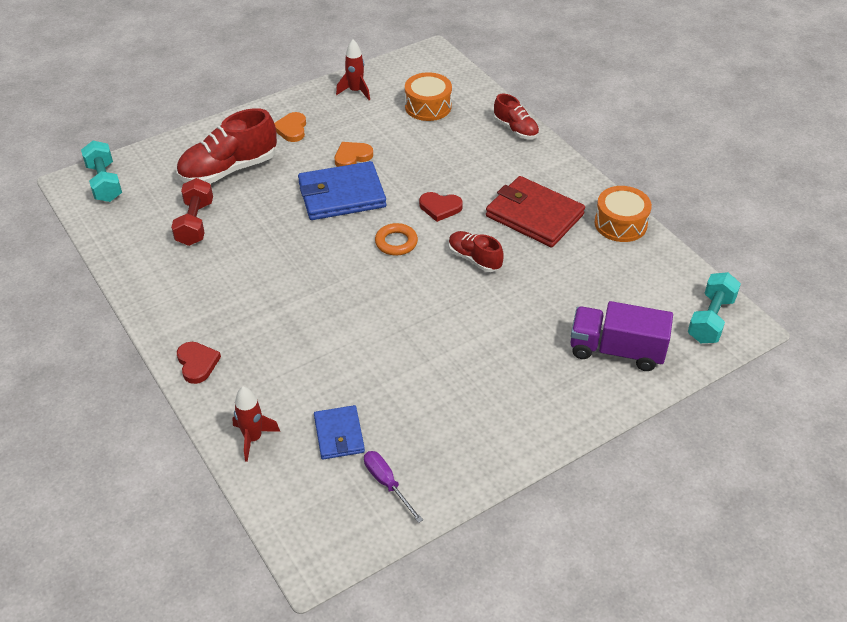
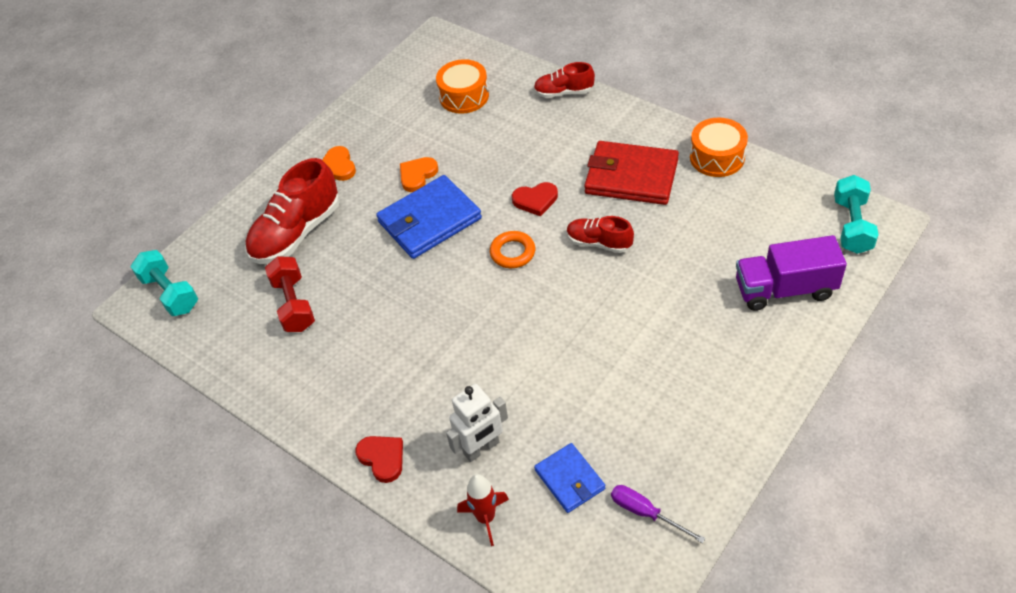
camera: 15 degrees left, 5 degrees up
red rocket [336,39,370,100] -> none
red shoe [494,94,539,139] -> red shoe turned 150 degrees clockwise [534,62,595,98]
none -> white robot [446,384,508,462]

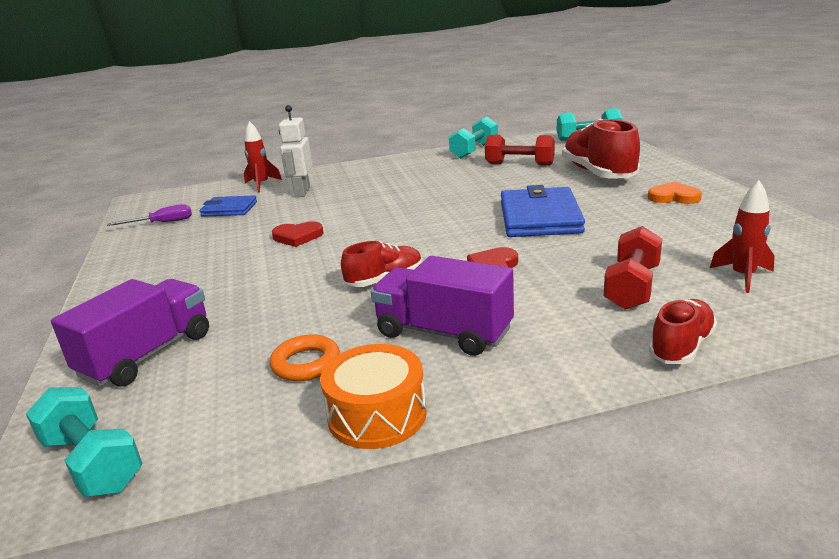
camera: 125 degrees right, 25 degrees down
red heart [355,436,403,483] -> red heart moved to [272,221,324,247]
orange heart [400,157,438,192] -> none
orange drum [436,59,489,114] -> red rocket [710,180,775,293]
orange ring [490,231,535,268] -> orange ring moved to [270,335,340,381]
red wallet [584,141,679,205] -> purple truck [371,256,514,356]
none -> turquoise dumbbell [449,117,498,159]
none -> red dumbbell [604,226,662,310]

